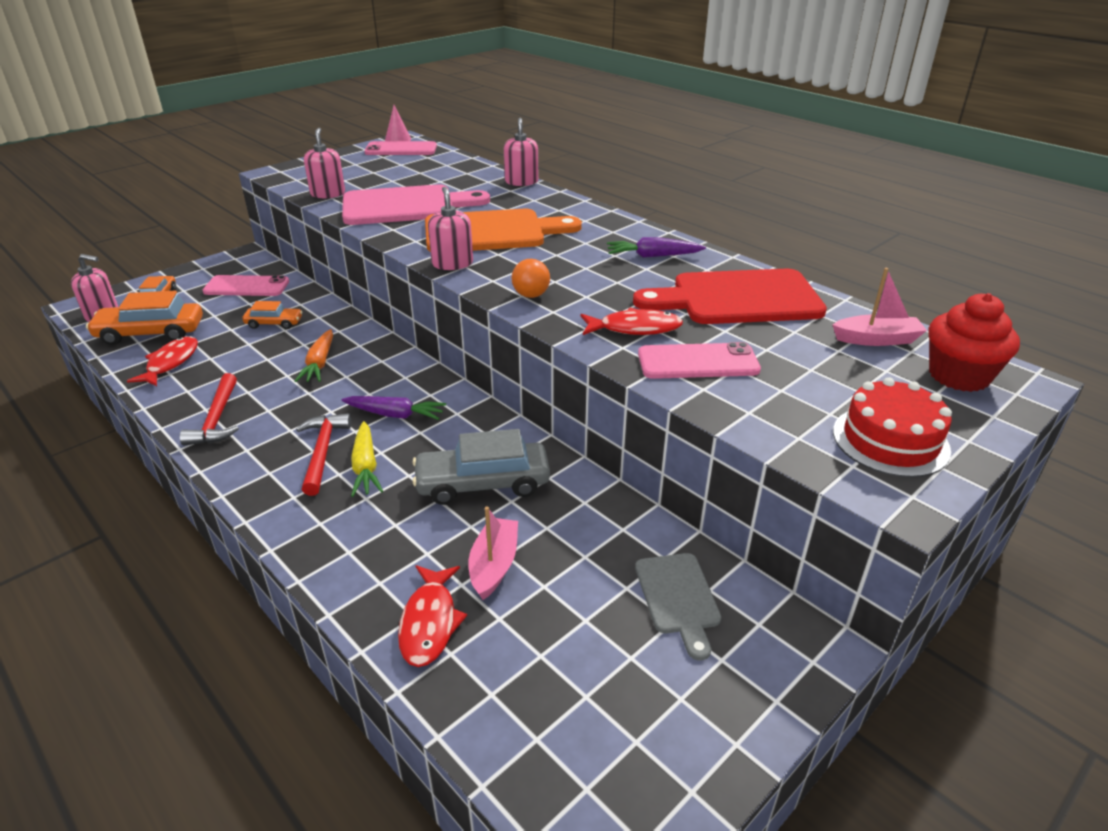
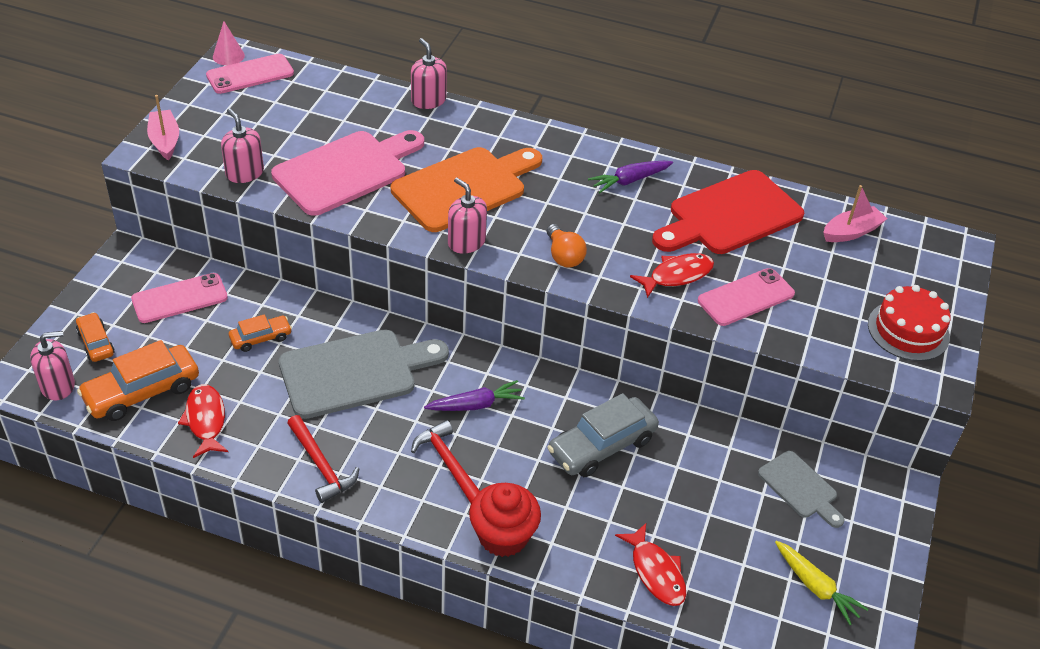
camera: 30 degrees left, 10 degrees up
orange carrot [295,329,333,382] -> grey cutting board [279,329,449,419]
yellow carrot [351,421,383,497] -> yellow carrot moved to [775,540,868,625]
pink boat [468,507,518,600] -> pink boat moved to [147,95,179,160]
red cupcake [929,293,1020,392] -> red cupcake moved to [469,483,541,557]

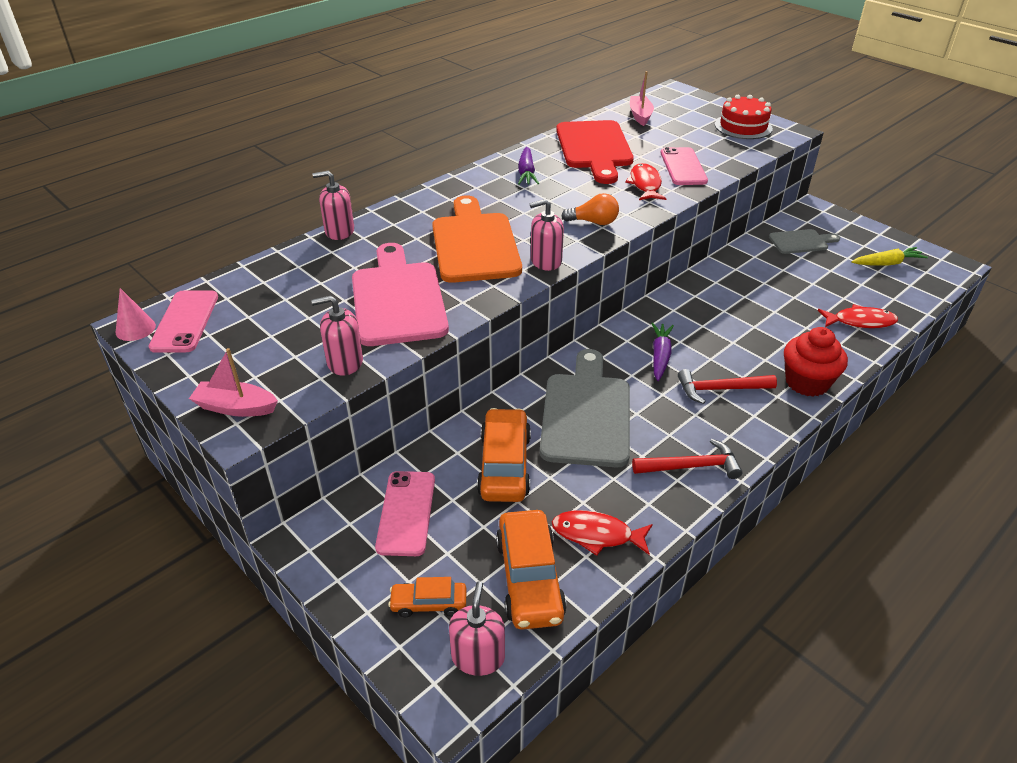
camera: 60 degrees left, 5 degrees down
orange car [229,314,292,352] -> orange car [477,408,531,502], size x1.79
grey car [547,393,659,477] -> none

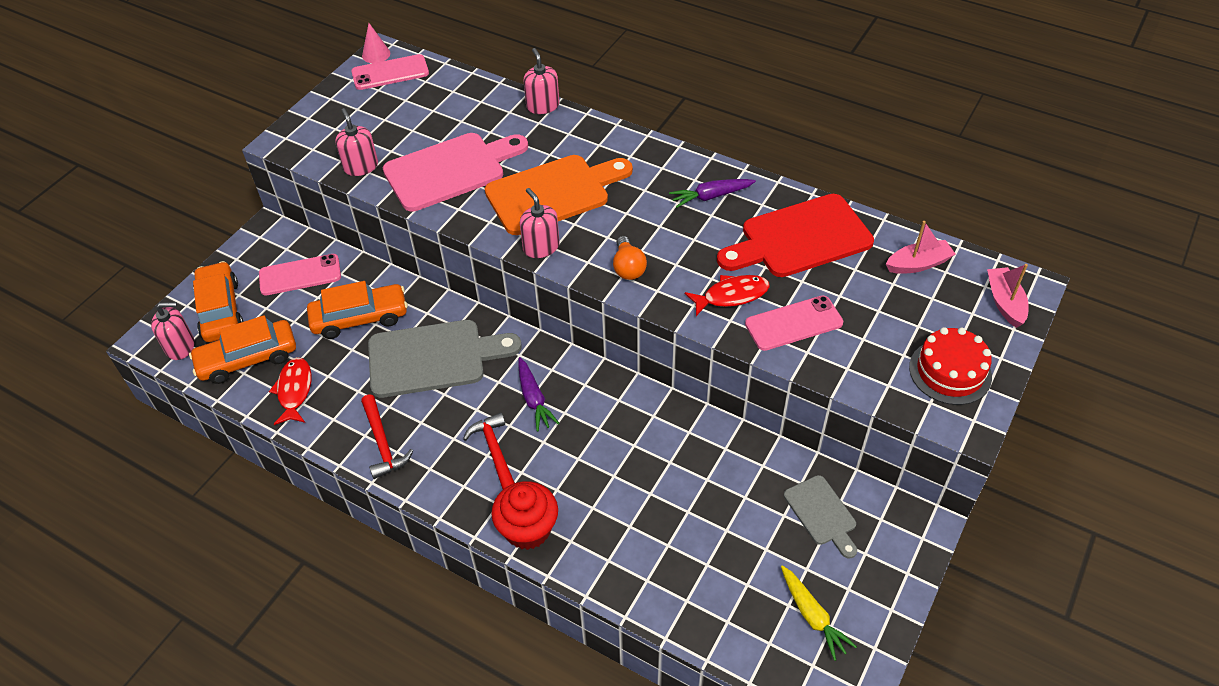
camera: 75 degrees right, 10 degrees up
pink boat [189,348,278,417] -> pink boat moved to [987,264,1029,328]
orange car [388,577,466,617] -> orange car [193,261,244,342], size x1.79
purple carrot [651,323,674,381] -> purple carrot turned 75 degrees clockwise [518,357,560,432]
red fish [818,304,898,328] -> none

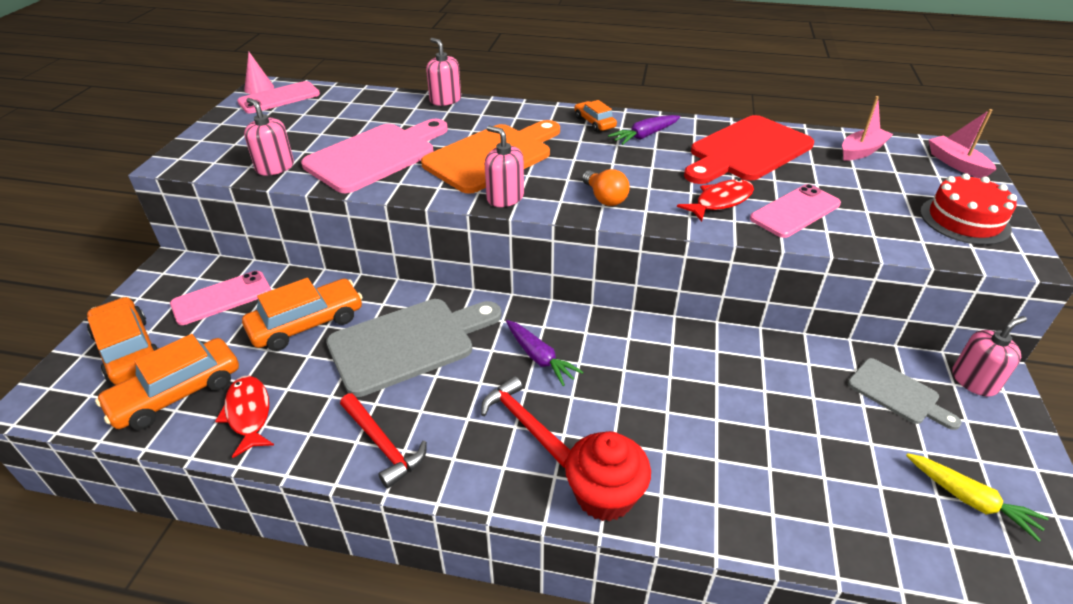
camera: 20 degrees left, 10 degrees down
pink soap dispenser [151,302,194,360] -> pink soap dispenser moved to [952,316,1027,397]
none -> orange car [574,100,617,132]

